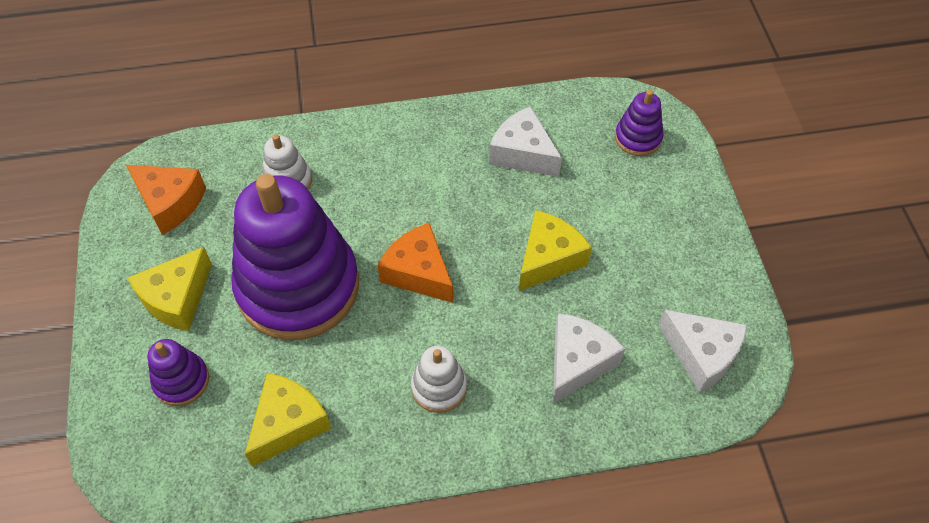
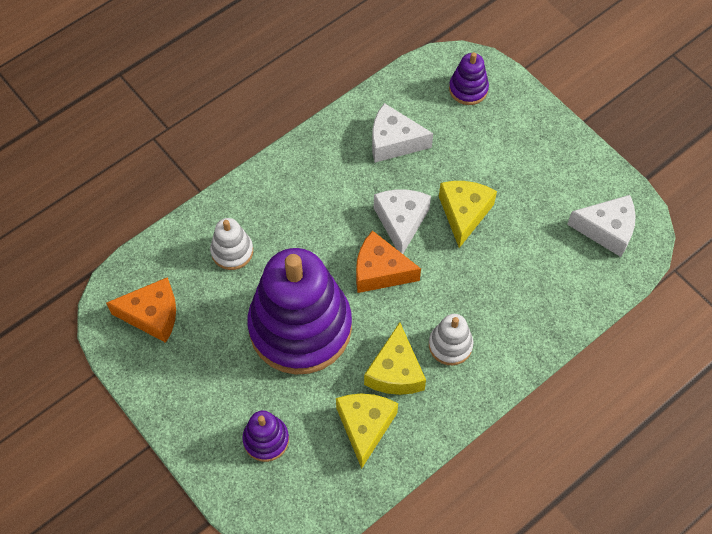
camera: 30 degrees left, 5 degrees up
yellow cheese [128,247,212,331] -> yellow cheese moved to [364,322,426,395]
white cheese [553,313,625,403] -> white cheese moved to [374,189,431,254]

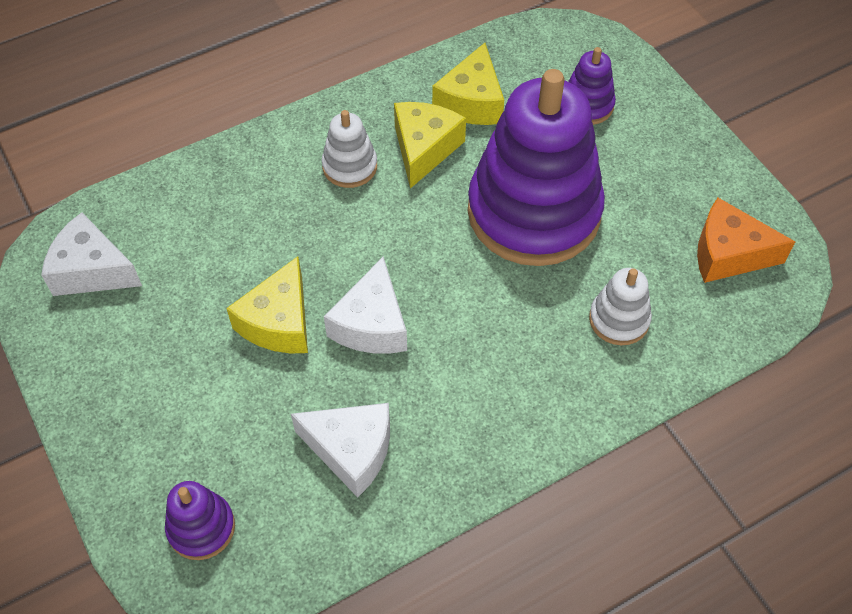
camera: 170 degrees left, 5 degrees down
orange cheese [356,230,421,293] -> none

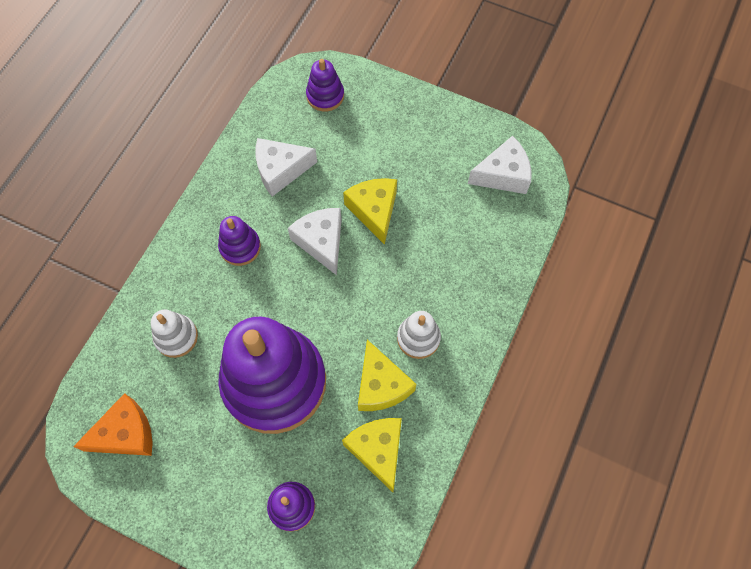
camera: 145 degrees right, 10 degrees up
none -> purple stacking toy [218,216,261,266]

